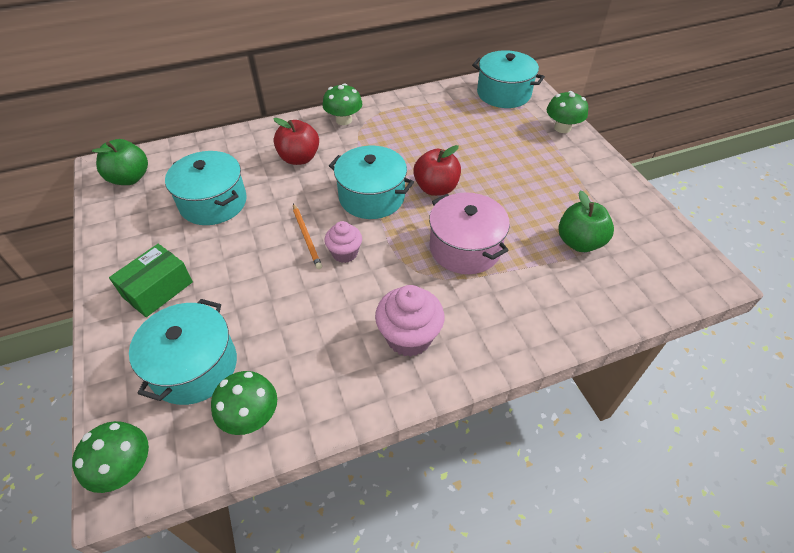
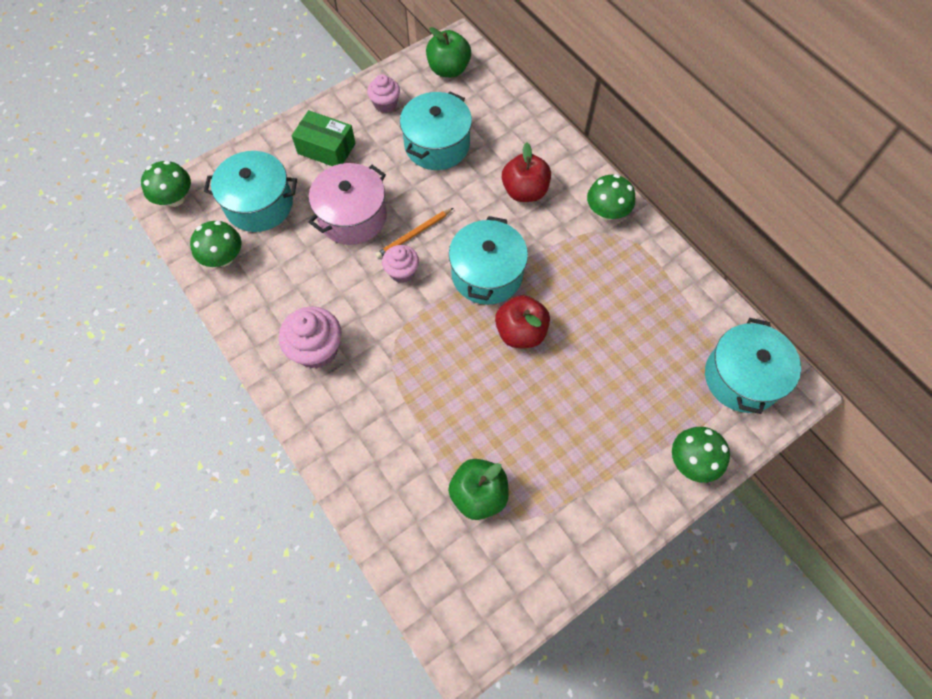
camera: 75 degrees right, 15 degrees up
pink pot [429,192,510,274] -> pink pot moved to [309,163,387,245]
none -> pink cupcake [367,74,400,113]

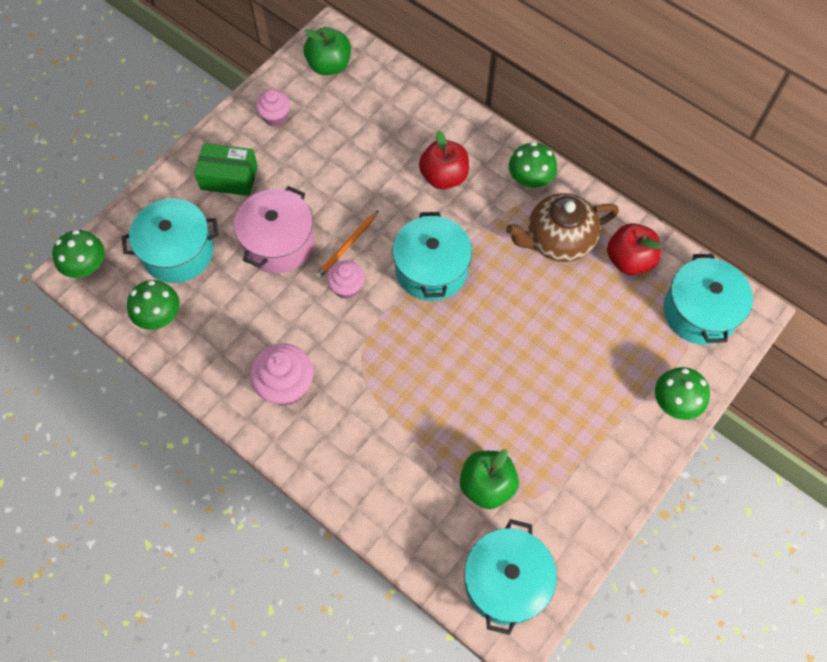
camera: 15 degrees left, 0 degrees up
turquoise pot [400,92,472,170] -> turquoise pot moved to [464,519,557,635]
red apple [495,295,550,348] -> red apple moved to [607,223,661,275]
none -> brown teapot [506,193,619,262]

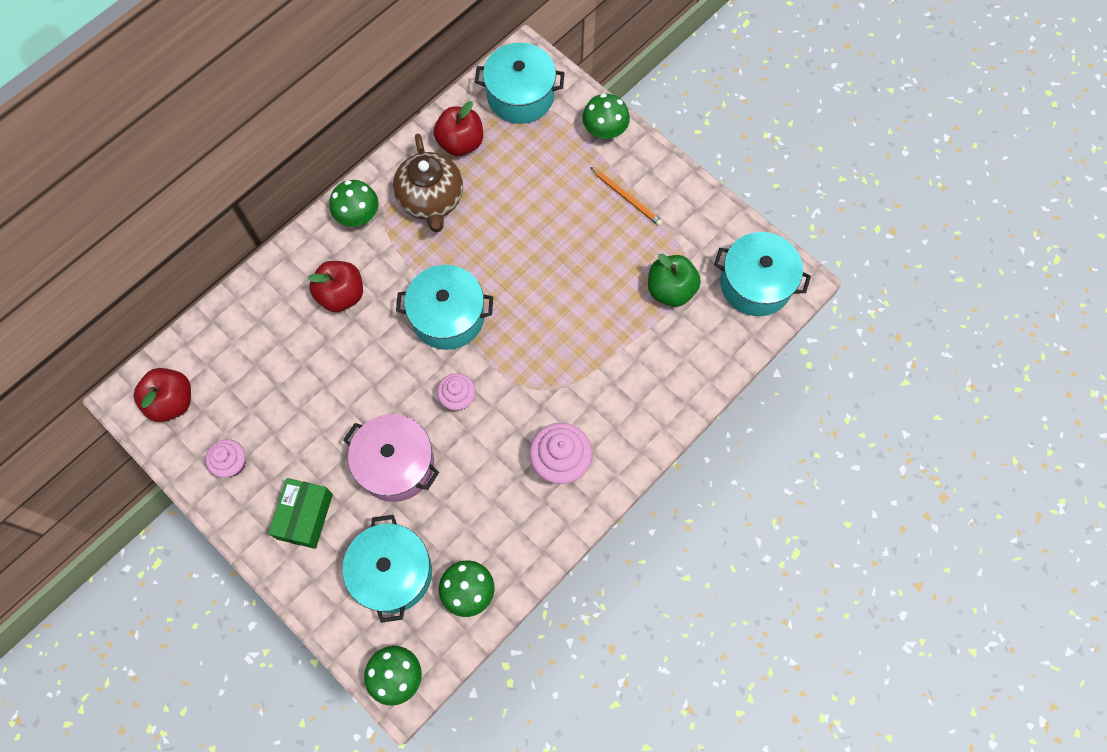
camera: 85 degrees left, 5 degrees up
green apple [304,27,351,75] -> red apple [134,368,191,422]
orange pencil [315,210,379,279] -> orange pencil moved to [590,167,663,226]

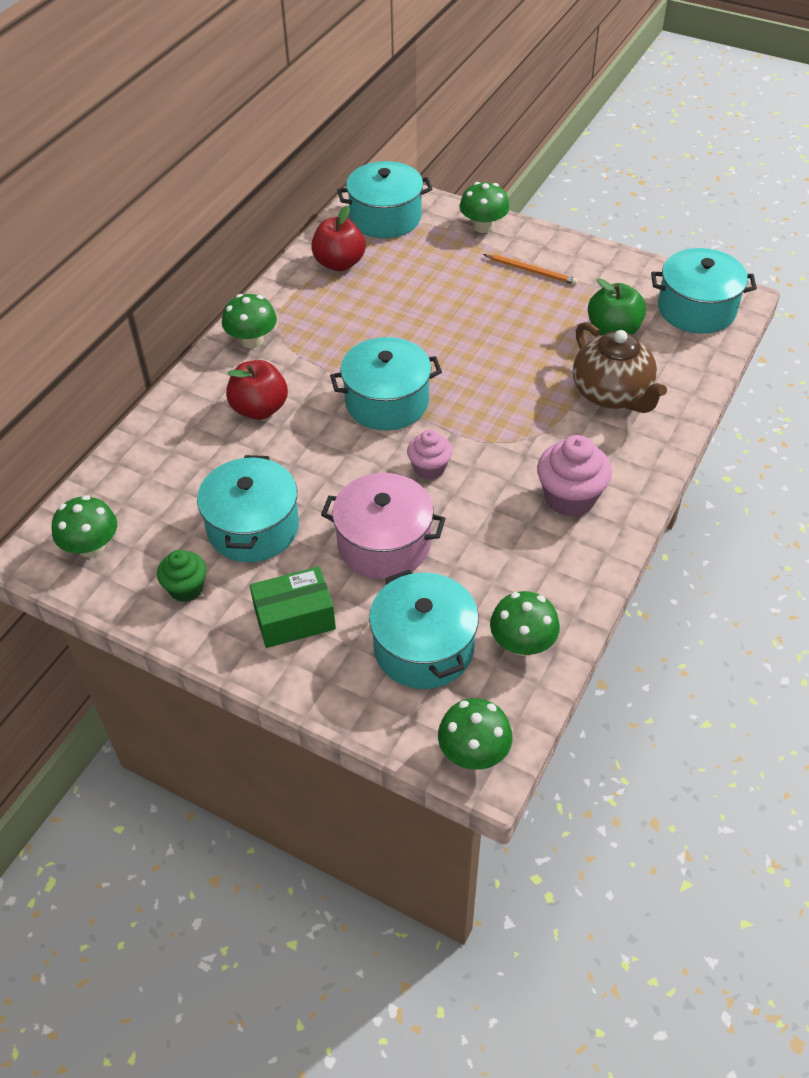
camera: 15 degrees left, 20 degrees down
red apple [134,368,191,422] -> green mushroom [52,495,117,558]
pink cupcake [205,439,246,478] -> green cupcake [157,550,207,602]
green box [268,478,333,549] -> green box turned 75 degrees clockwise [250,566,336,648]
brown teapot [393,133,463,233] -> brown teapot moved to [573,322,667,413]
none -> turquoise pot [197,455,299,562]

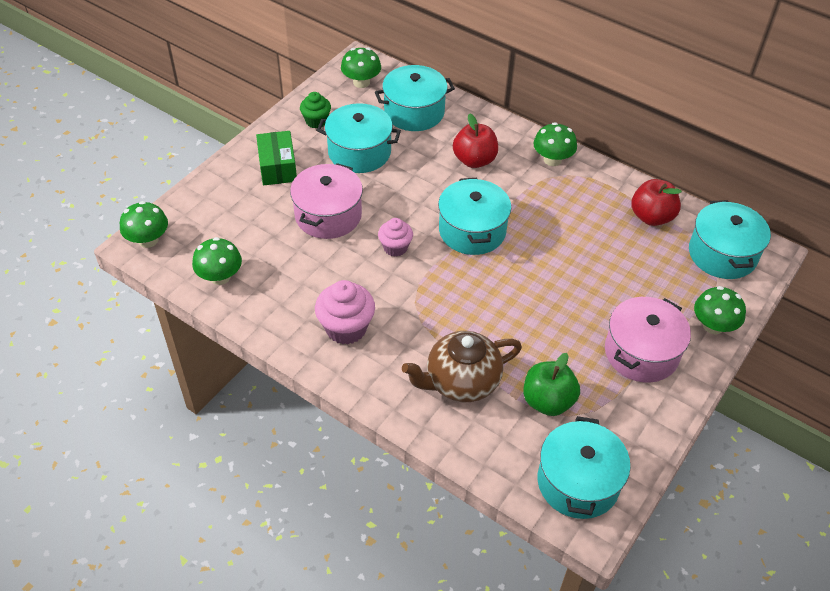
camera: 95 degrees right, 0 degrees up
turquoise pot [369,569,479,689] -> turquoise pot moved to [375,65,455,131]
orange pencil [483,254,578,285] -> pink pot [605,297,691,383]

